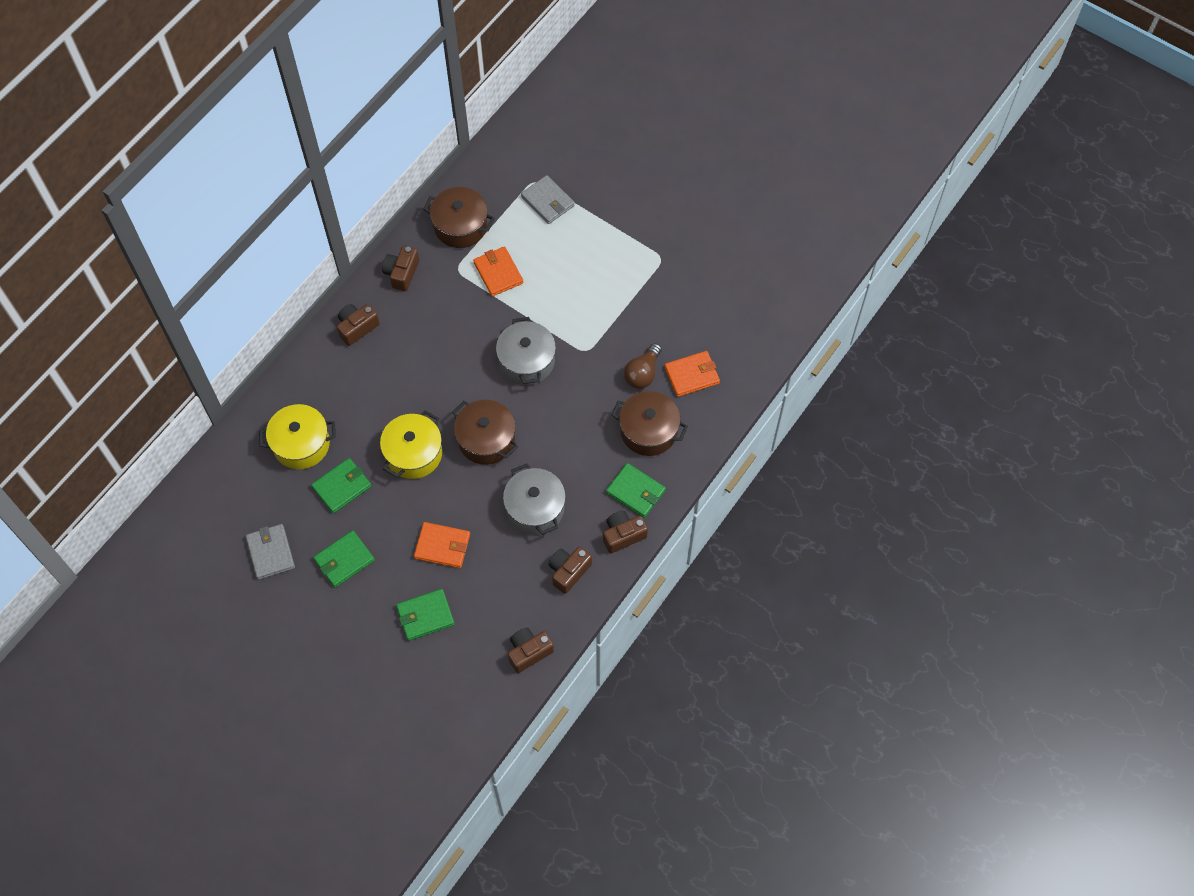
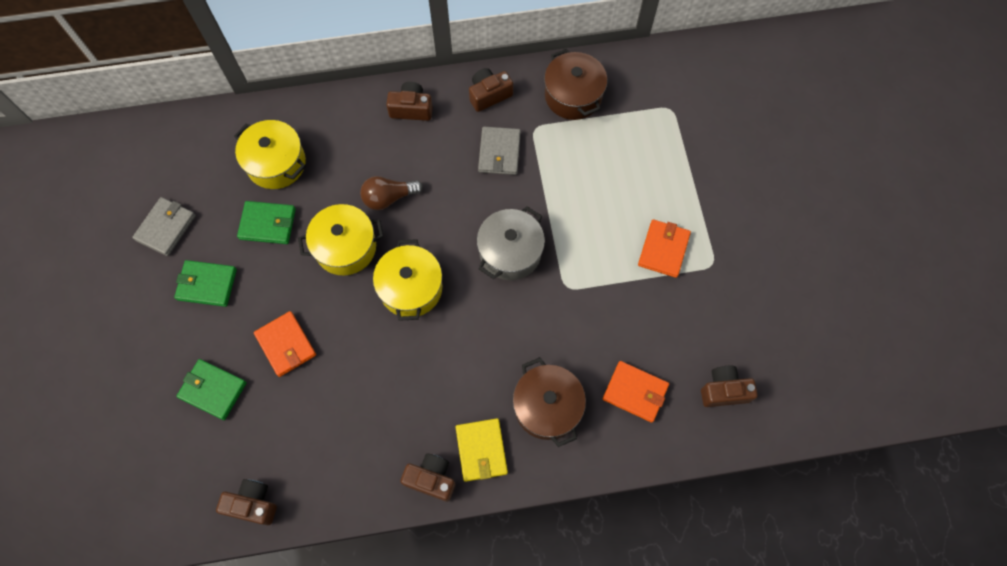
camera: 45 degrees right, 5 degrees up
brown pot [452,400,518,465] -> yellow pot [373,239,442,321]
orange wallet [473,246,524,296] -> orange wallet moved to [638,219,691,278]
grey pot [503,463,566,535] -> none
grey wallet [521,175,575,224] -> grey wallet moved to [478,127,521,175]
brown camera [548,547,592,594] -> brown camera moved to [701,366,758,407]
green wallet [606,463,666,518] -> yellow wallet [456,418,508,482]
brown light bulb [624,343,662,389] -> brown light bulb moved to [360,176,423,210]

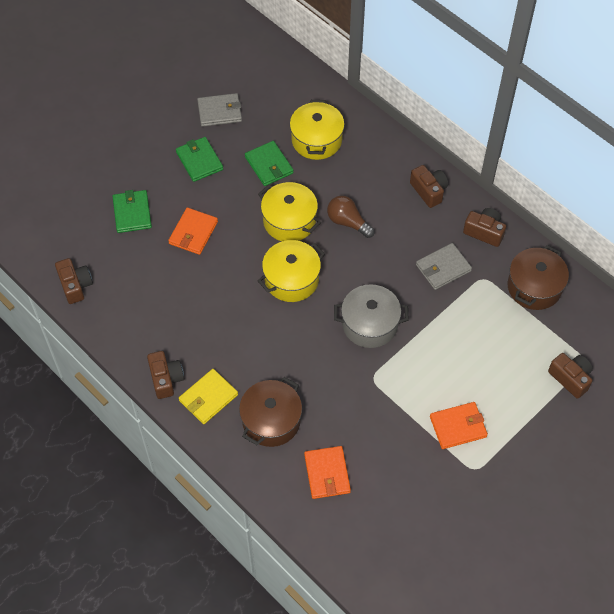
camera: 55 degrees right, 10 degrees down
brown camera [701,366,758,407] -> brown camera moved to [548,353,593,399]

